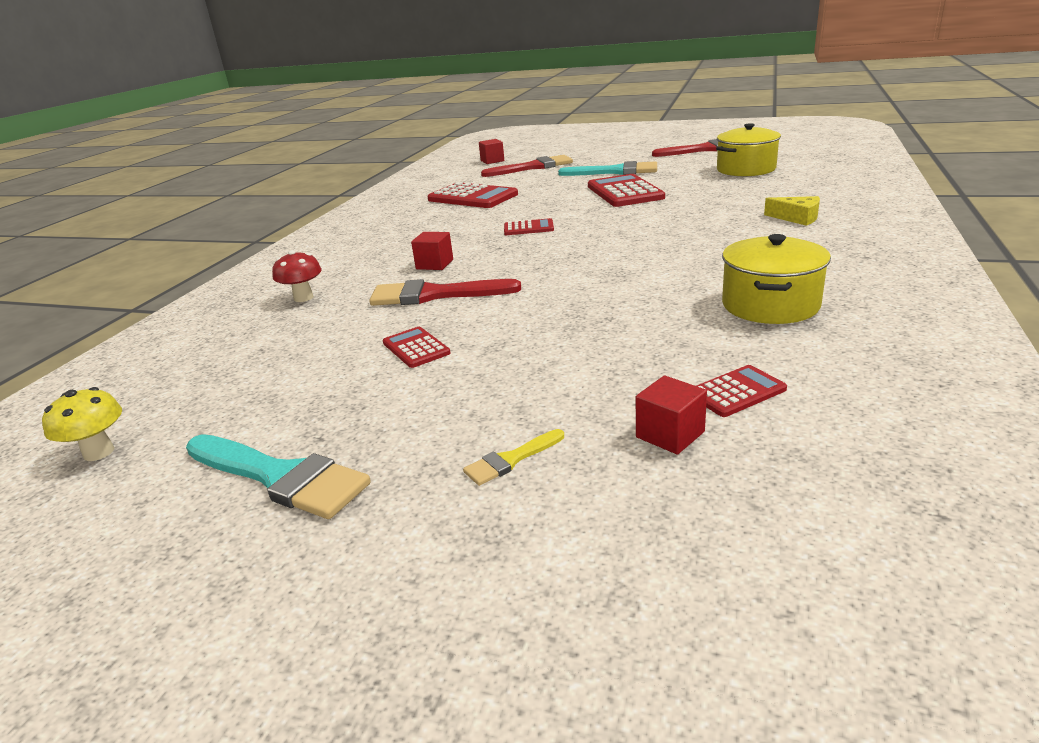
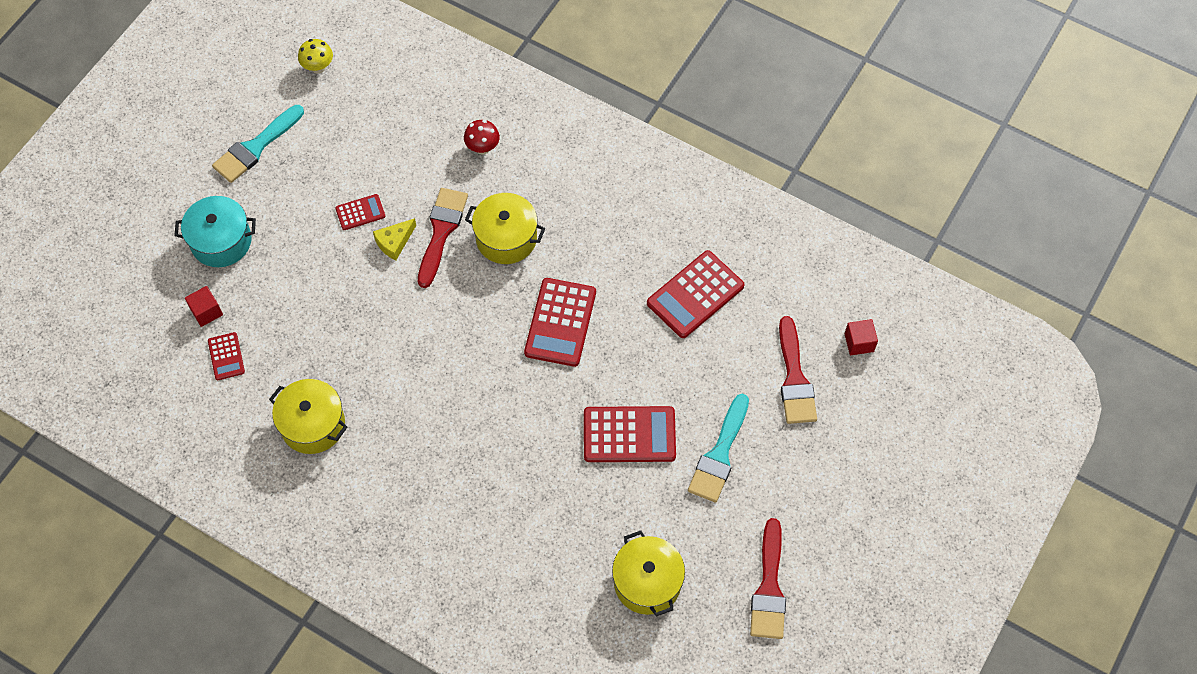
camera: 100 degrees right, 35 degrees up
red cube [411,232,453,270] -> yellow pot [465,193,546,264]
yellow brush [463,429,564,486] -> turquoise pot [174,196,256,267]
red calculator [504,218,554,235] -> red calculator [524,278,596,367], size x1.91
yellow cheese [764,196,820,226] -> yellow cheese moved to [373,218,416,260]

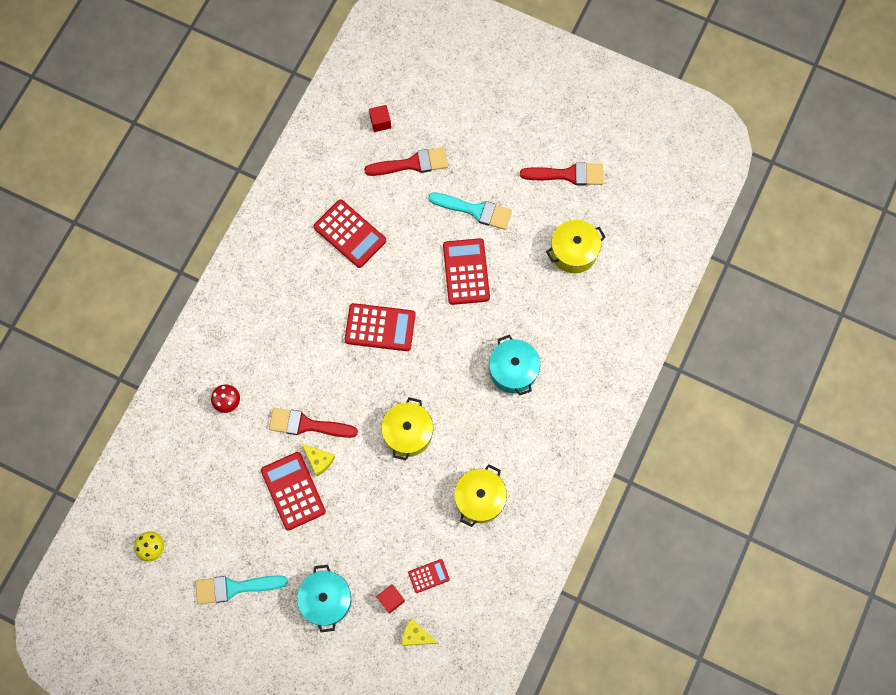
camera: 95 degrees left, 10 degrees up
turquoise brush [212,105,304,183] -> turquoise brush turned 135 degrees clockwise [195,575,288,604]
red calculator [335,194,386,230] -> red calculator [261,452,326,531], size x1.91
yellow pot [465,193,546,264] -> yellow pot moved to [381,397,433,460]
none -> yellow cheese [402,618,439,646]
none -> turquoise pot [489,335,540,396]

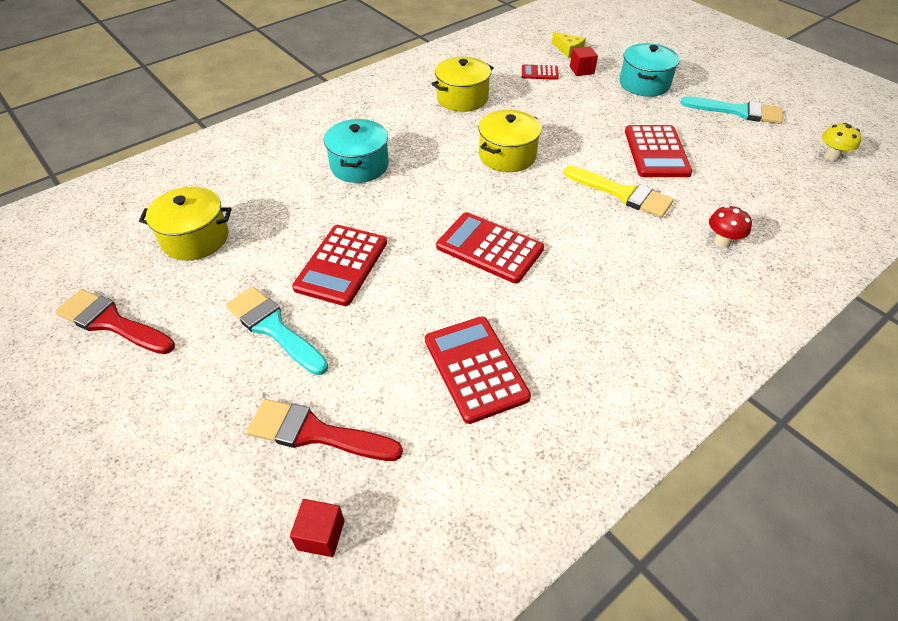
camera: 155 degrees left, 25 degrees down
red brush [269,408,358,438] -> yellow brush [564,166,674,218]
yellow cheese [302,444,335,476] -> none

